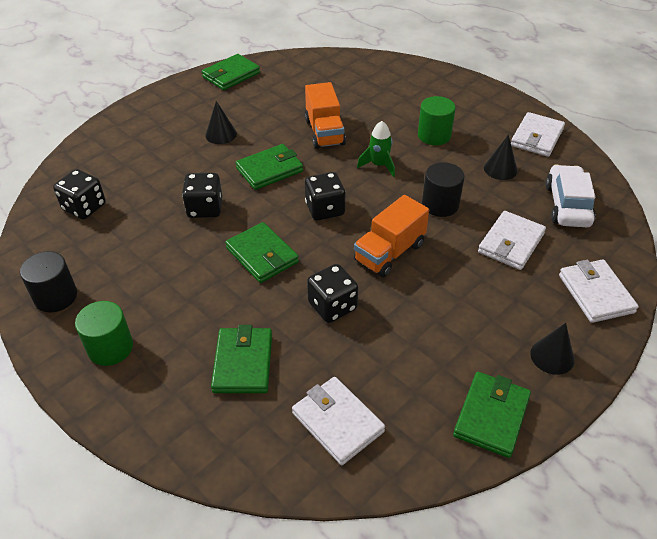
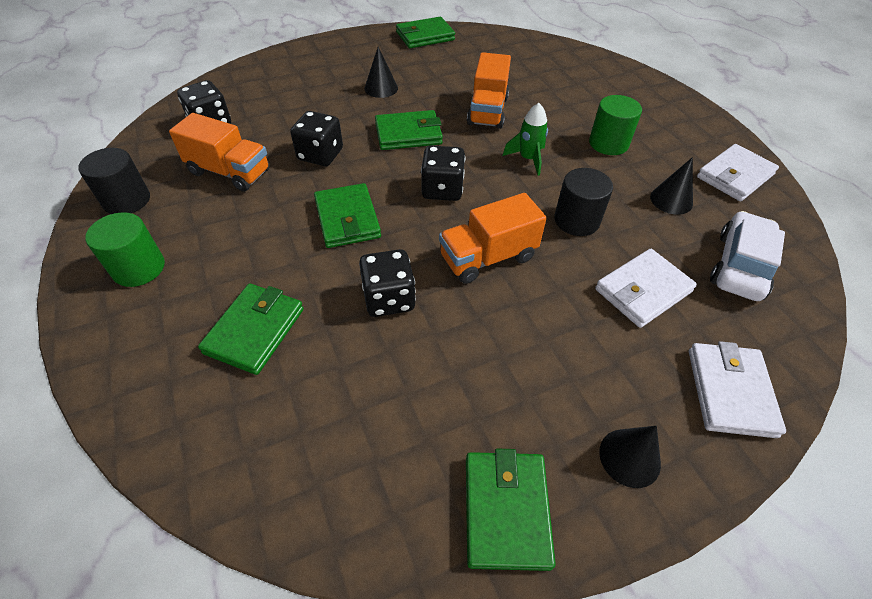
camera: 20 degrees right, 5 degrees up
white wallet [292,377,385,465] -> none
green wallet [453,372,531,458] -> green wallet turned 45 degrees counterclockwise [466,449,556,571]
none -> orange truck [169,113,270,192]

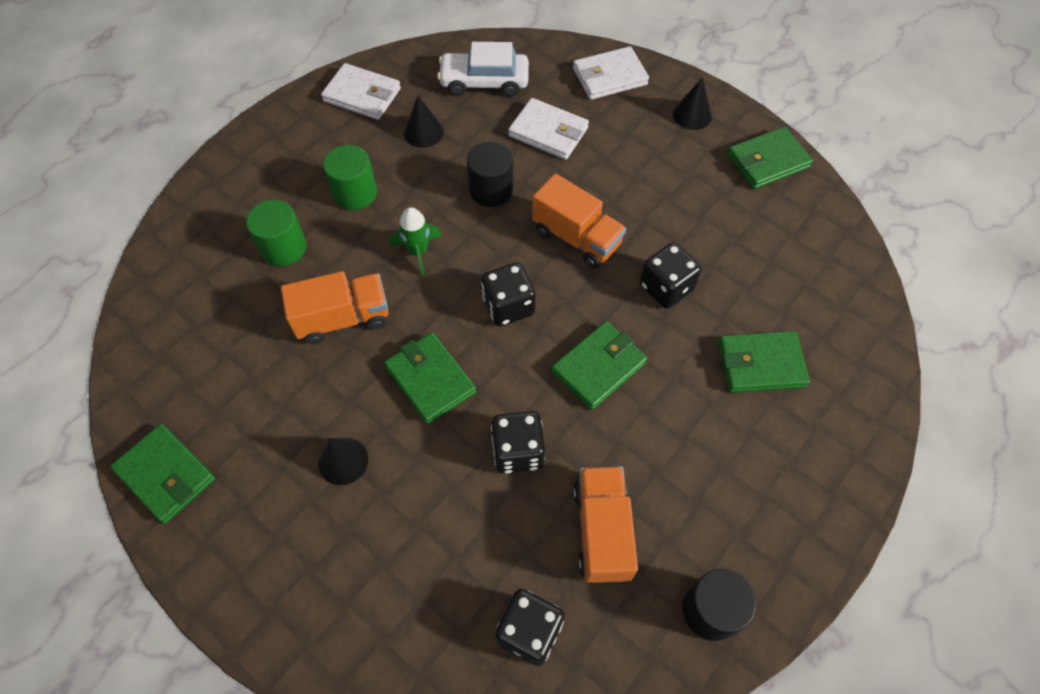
camera: 115 degrees left, 10 degrees up
green cylinder [85,212,165,287] -> green cylinder moved to [246,200,307,266]

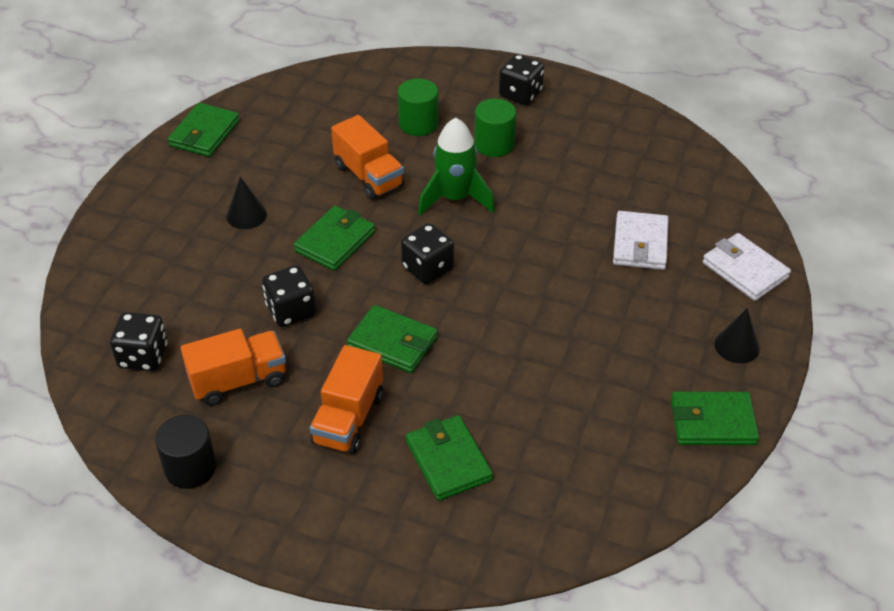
camera: 70 degrees right, 15 degrees down
white wallet [321,63,401,120] -> none
green rocket [390,207,441,276] -> green rocket [418,118,495,215], size x1.59
black cone [404,95,444,148] -> none
white car [437,42,529,97] -> none
black cylinder [467,142,513,207] -> none
orange truck [532,174,626,268] -> orange truck moved to [310,345,383,454]
black dice [640,242,702,309] -> black dice moved to [499,54,544,105]
green wallet [727,127,813,189] -> green wallet turned 45 degrees counterclockwise [671,392,759,445]

